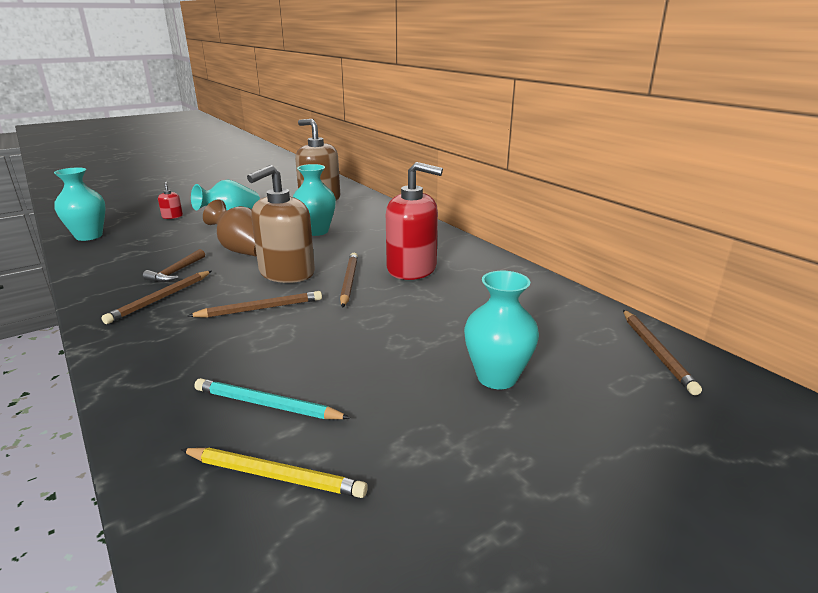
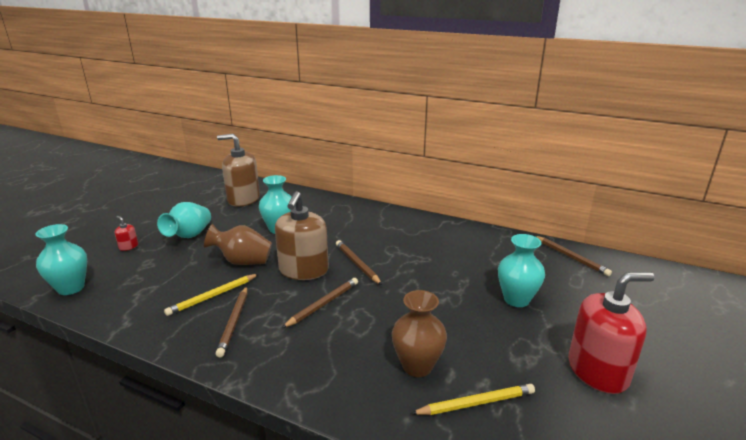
camera: 30 degrees left, 0 degrees up
brown hammer [143,249,205,282] -> yellow pencil [164,274,259,316]
turquoise pencil [194,378,350,419] -> brown vase [392,290,447,377]
red soap dispenser [386,162,443,280] -> red soap dispenser moved to [568,272,655,394]

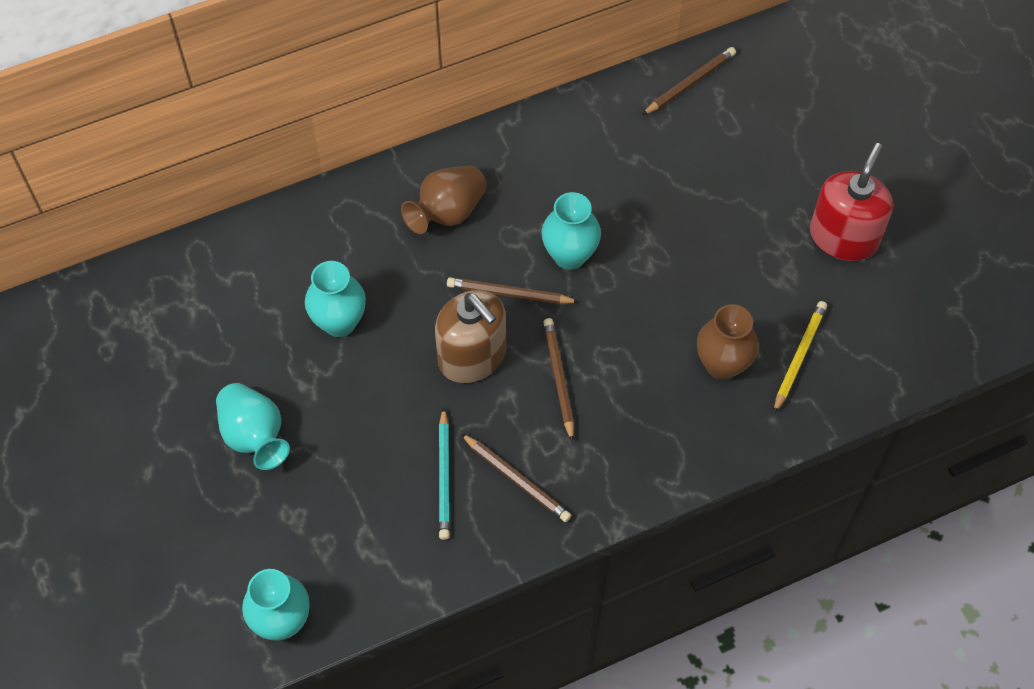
camera: 50 degrees left, 35 degrees up
red soap dispenser [115,216,138,251] -> none
yellow pencil [164,274,259,316] -> turquoise pencil [439,407,450,540]
brown vase [204,224,272,265] -> brown vase moved to [401,165,487,234]
brown soap dispenser [217,134,260,207] -> none
turquoise vase [498,234,545,307] -> turquoise vase moved to [542,192,601,270]
brown pencil [535,236,612,276] -> brown pencil turned 45 degrees counterclockwise [642,47,736,115]

